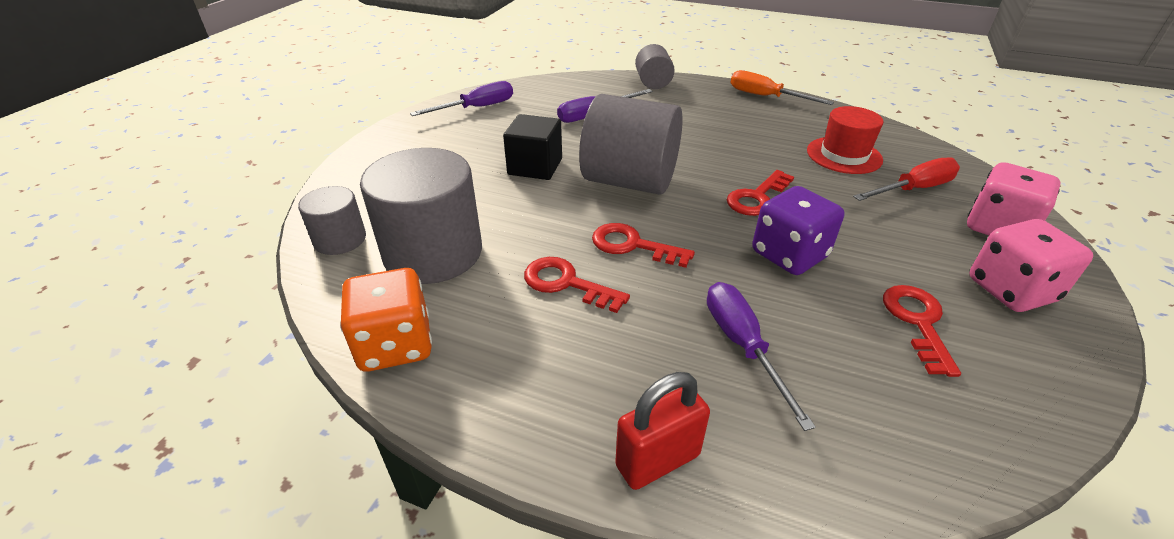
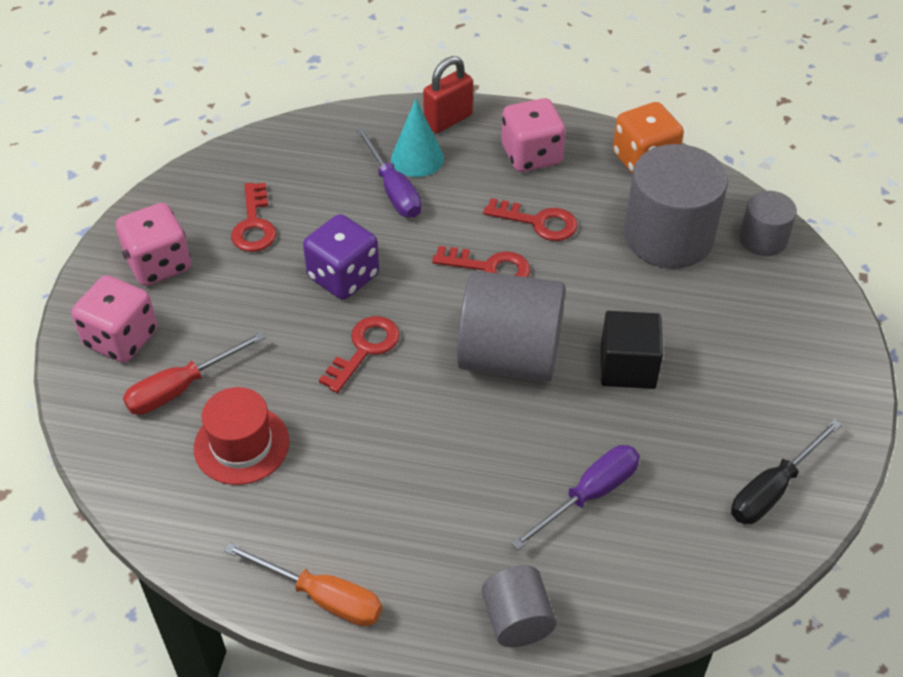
camera: 170 degrees right, 10 degrees up
purple screwdriver [410,81,513,116] -> black screwdriver [731,419,842,524]
none -> turquoise cone [391,98,444,177]
none -> pink dice [502,98,566,172]

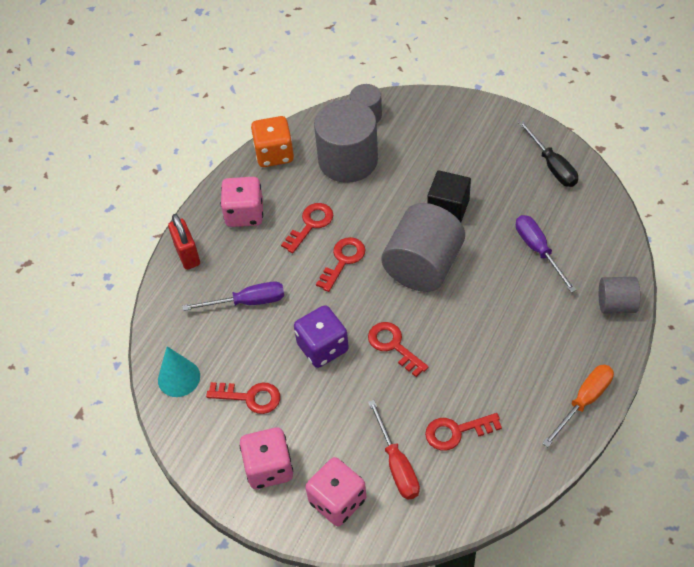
camera: 70 degrees left, 5 degrees up
red hat [194,387,290,485] -> red key [425,413,502,451]
turquoise cone [391,98,444,177] -> turquoise cone moved to [158,347,200,397]

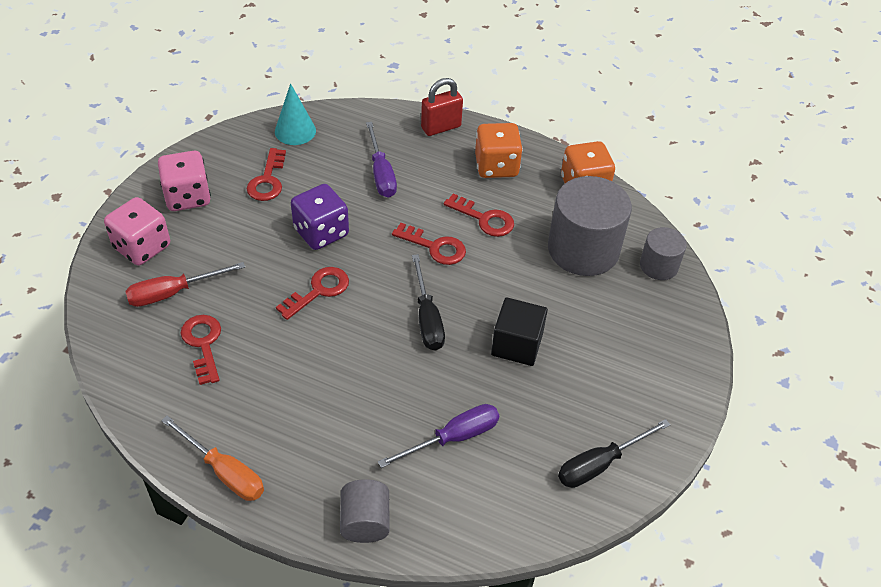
camera: 80 degrees right, 5 degrees down
pink dice [220,177,263,227] -> orange dice [475,123,523,178]
grey cylinder [381,203,465,292] -> black screwdriver [412,254,445,351]

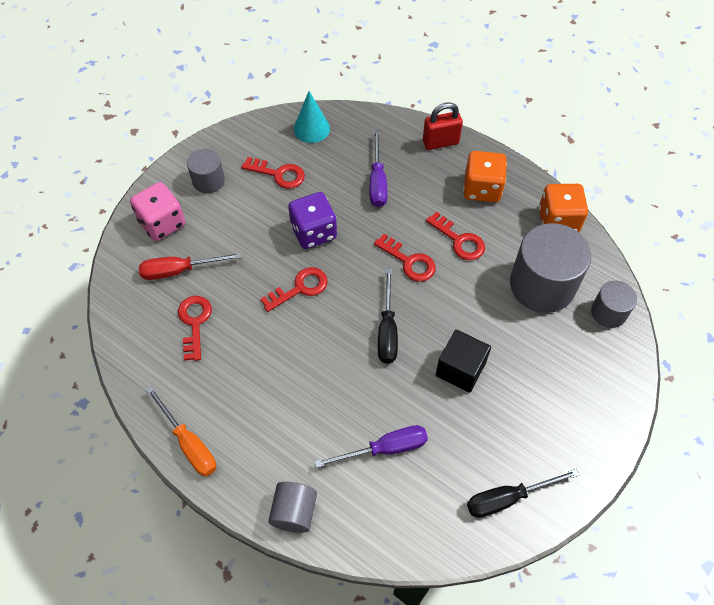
camera: 15 degrees right, 10 degrees up
pink dice [158,151,211,211] -> grey cylinder [187,149,225,193]
red key [247,148,286,201] -> red key turned 90 degrees counterclockwise [241,157,305,189]

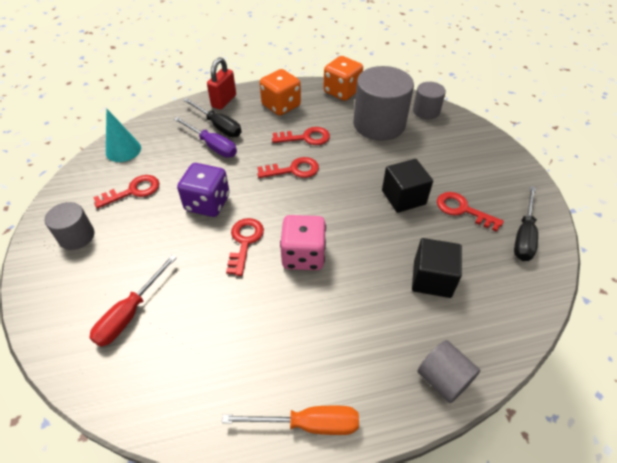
camera: 50 degrees left, 10 degrees down
pink dice [130,182,186,241] -> pink dice moved to [280,215,326,270]
red key [178,296,212,361] -> red key moved to [437,192,504,232]
purple screwdriver [314,425,428,468] -> black cube [412,238,462,298]
black screwdriver [378,269,398,364] -> black screwdriver moved to [183,98,241,137]

